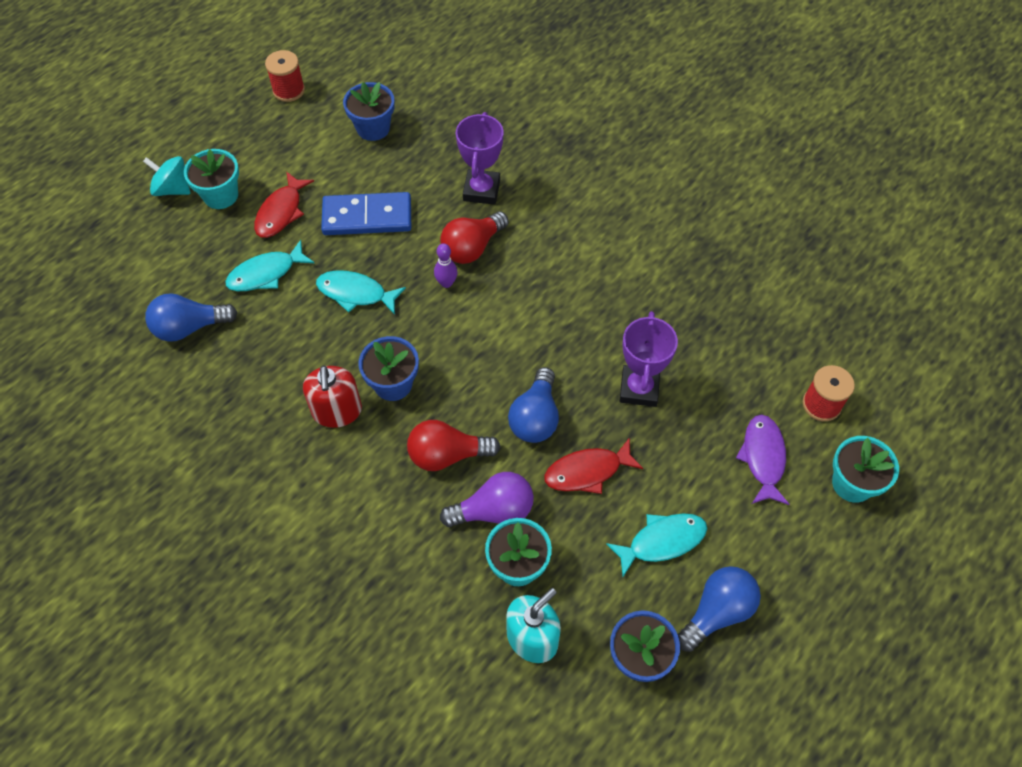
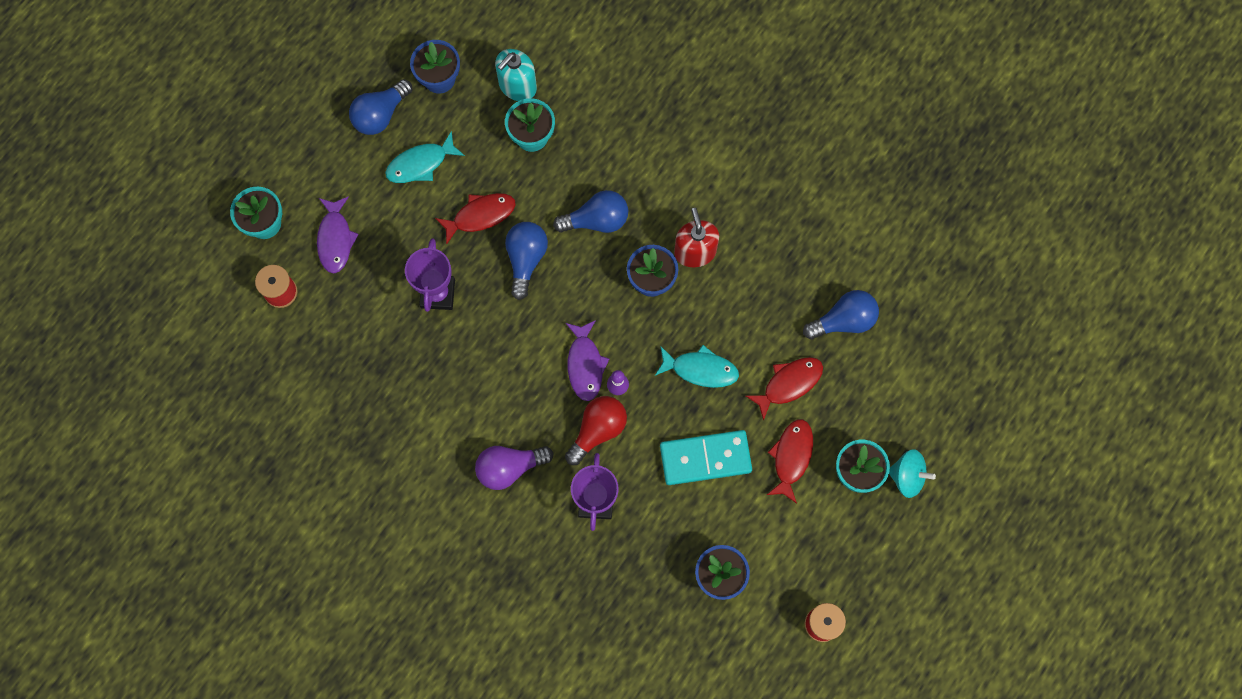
camera: 175 degrees right, 15 degrees up
turquoise fish [225,240,314,291] -> red fish [746,357,823,421]
blue domino [321,192,411,235] -> turquoise domino [660,430,752,485]
red light bulb [407,420,500,471] -> blue light bulb [553,190,628,233]
purple light bulb [440,472,534,527] -> purple light bulb moved to [475,446,553,490]
none -> purple fish [566,320,609,401]

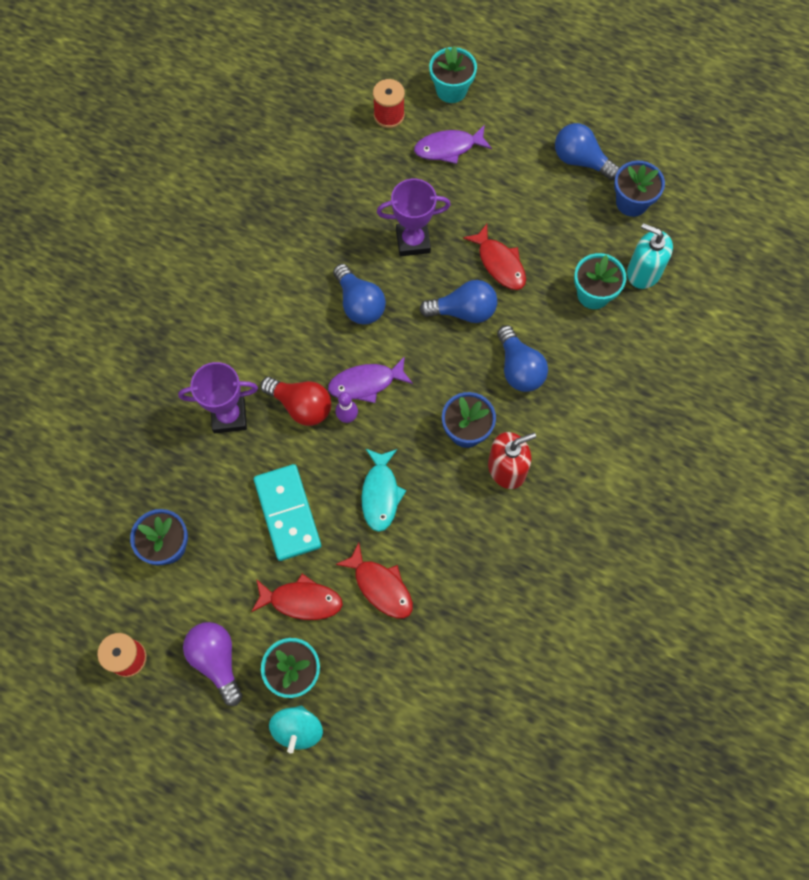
camera: 80 degrees right, 5 degrees down
turquoise fish [385,131,465,183] -> none
purple light bulb [475,446,553,490] -> purple light bulb moved to [183,622,242,706]
blue light bulb [803,290,879,339] -> blue light bulb moved to [333,264,386,325]

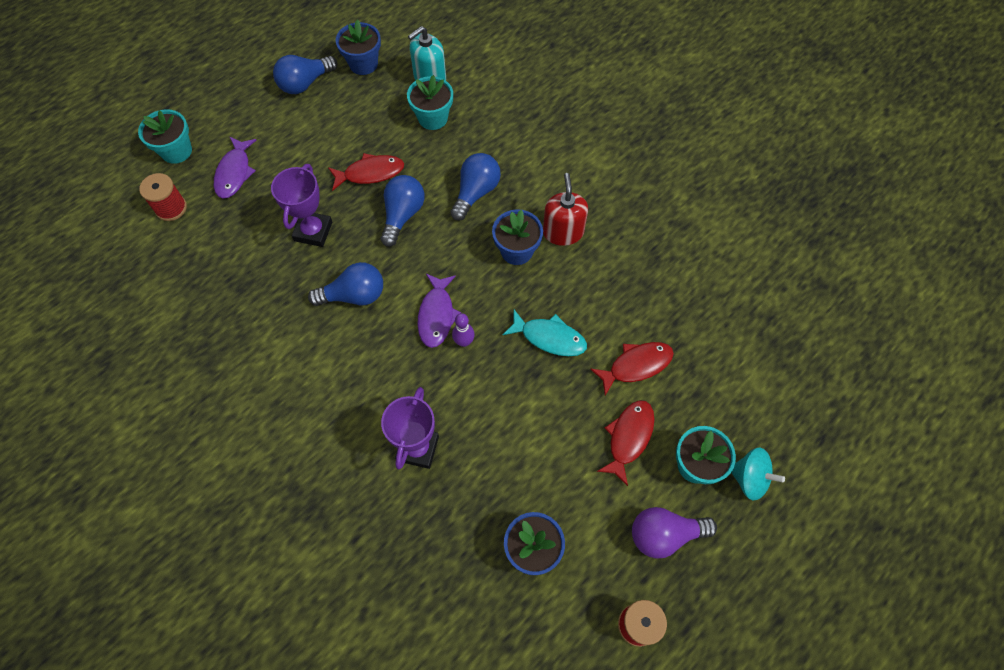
camera: 70 degrees left, 5 degrees down
turquoise domino [254,464,321,561] -> none
red light bulb [261,377,331,426] -> none
blue light bulb [497,325,548,392] -> blue light bulb turned 60 degrees counterclockwise [450,153,501,221]

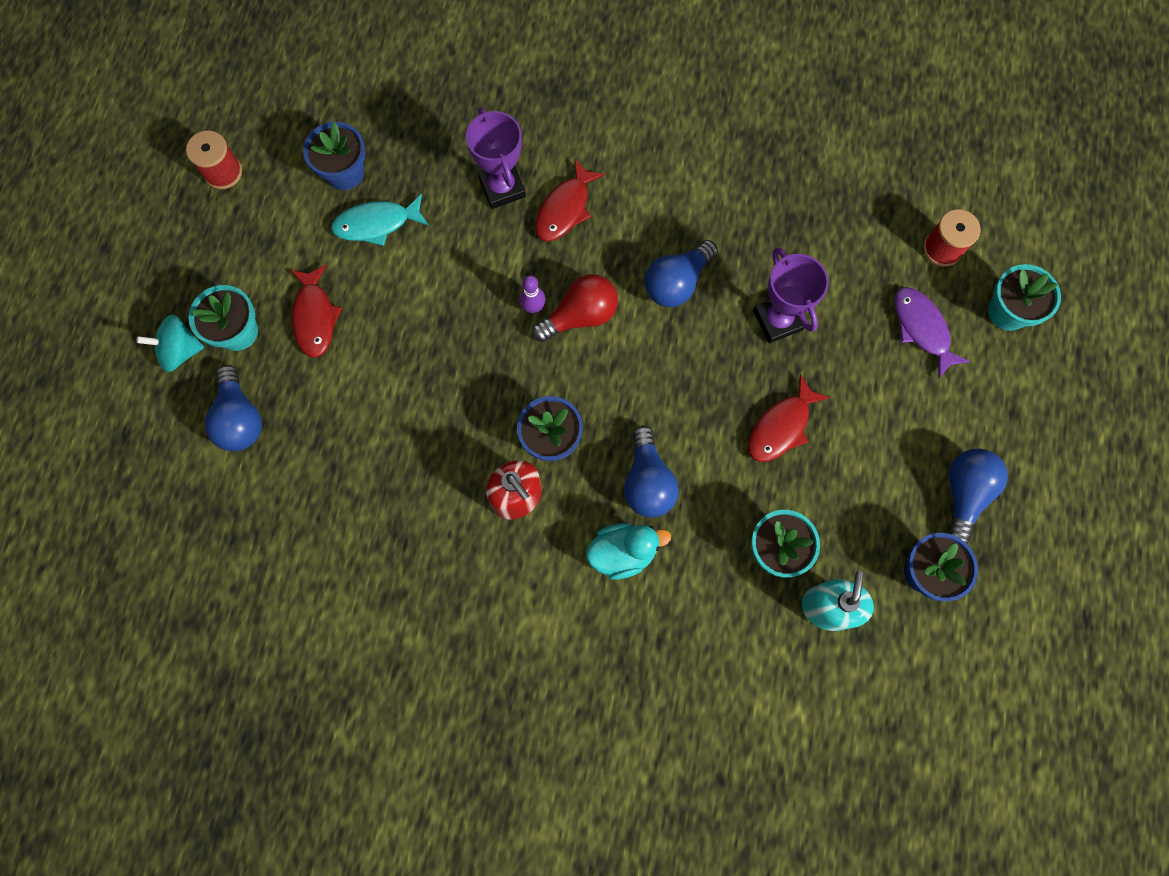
camera: 145 degrees right, 10 degrees up
blue light bulb [381,175,425,247] -> blue light bulb moved to [204,365,262,451]
purple fish [417,274,461,348] -> red light bulb [532,274,618,343]
turquoise fish [503,310,587,356] -> turquoise fish moved to [331,194,429,246]
red fish [590,342,674,396] -> red fish moved to [535,159,605,241]
purple light bulb [632,507,717,559] -> none
none -> turquoise duck [586,523,671,580]

